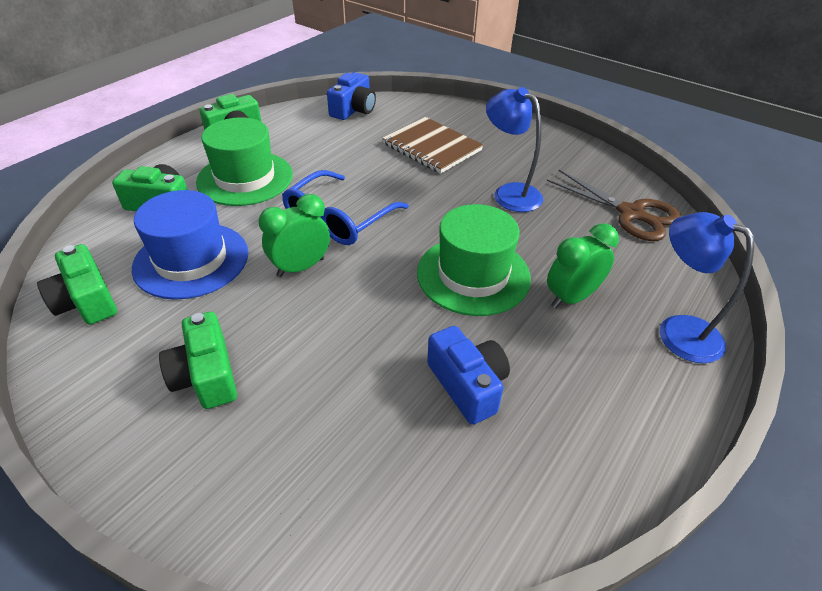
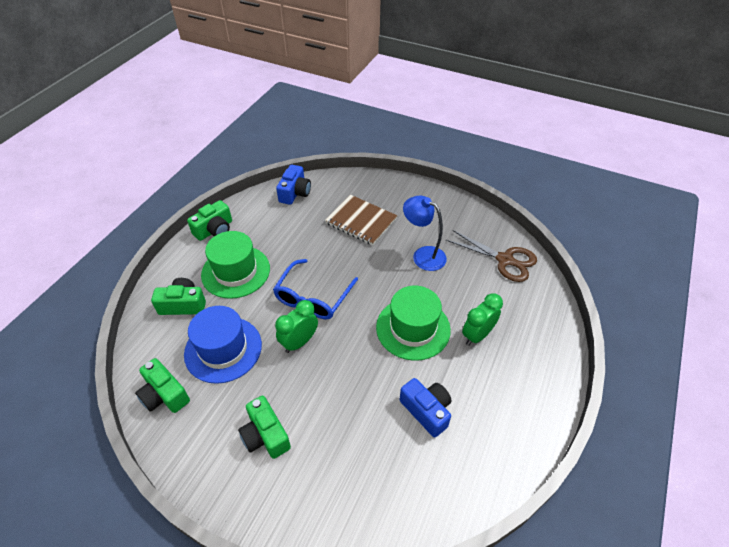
camera: 10 degrees left, 5 degrees up
blue lamp [660,212,754,363] -> none

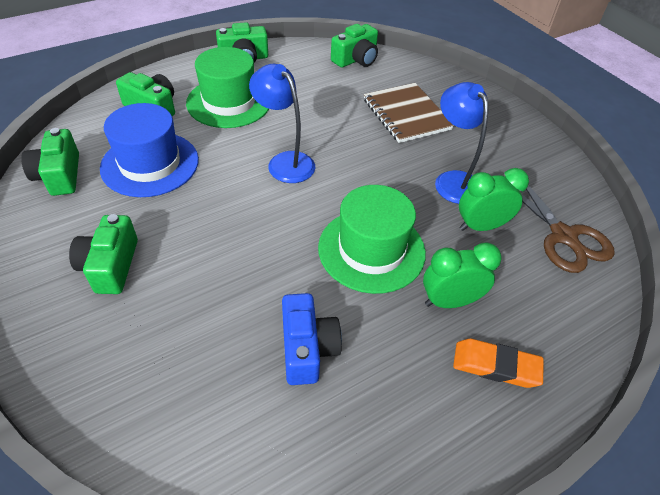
camera: 30 degrees right, 0 degrees up
blue glasses [273,259,358,320] -> blue lamp [249,64,315,183]
green clock [275,300,318,353] -> green clock moved to [459,168,529,231]
blue camera [276,165,311,205] -> green camera [331,24,378,68]
none -> orange eraser [453,339,544,388]

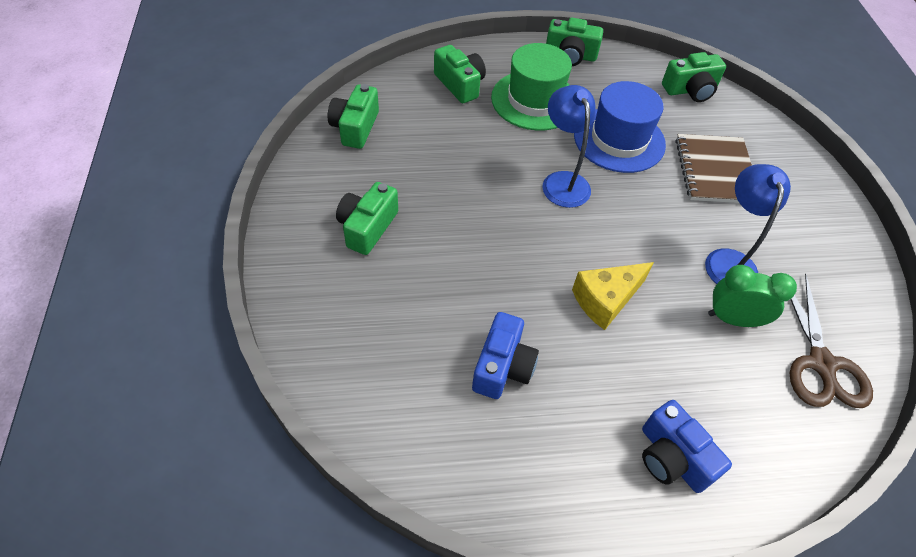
camera: 25 degrees right, 5 degrees up
blue hat [100,103,199,197] -> blue hat moved to [574,81,666,173]
green hat [318,185,426,294] -> yellow cheese [572,262,654,330]
green clock [423,242,502,308] -> none
orange eraser [453,339,544,388] -> blue camera [642,400,732,493]

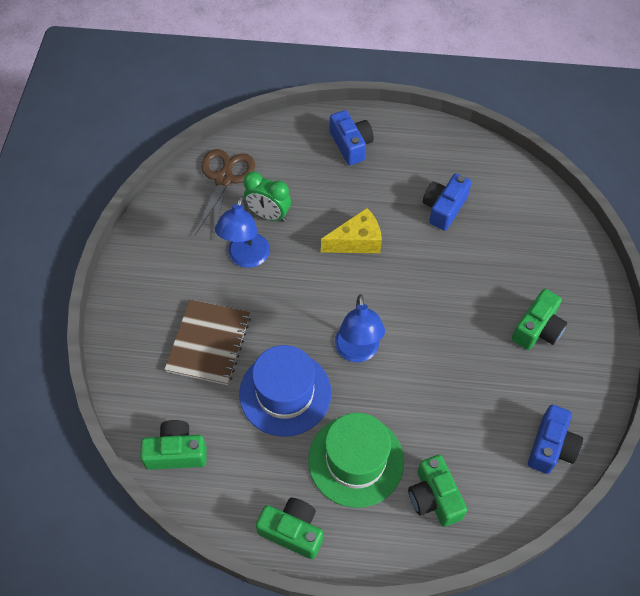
camera: 165 degrees left, 5 degrees up
green camera [328,84,379,149] -> blue camera [528,405,583,474]

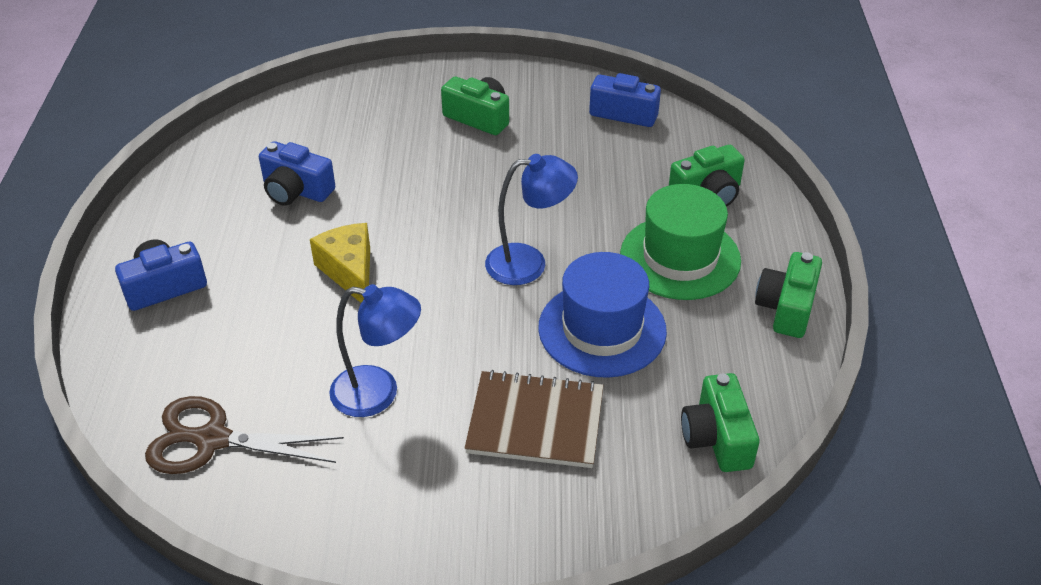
camera: 95 degrees left, 15 degrees down
green clock [243,171,291,222] -> none

